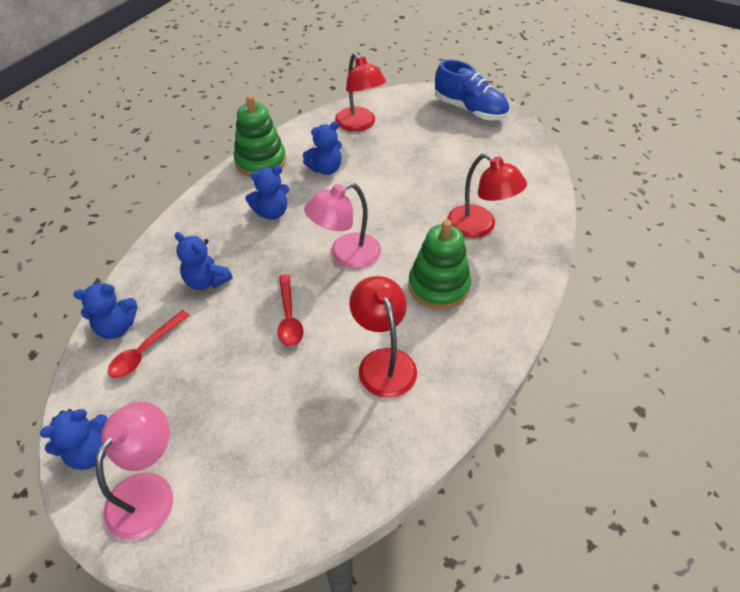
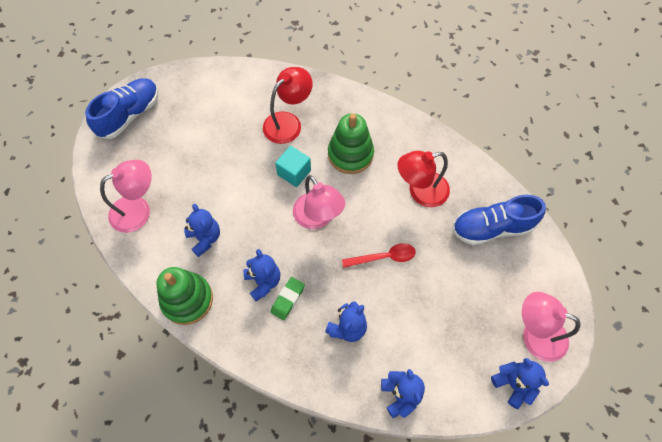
camera: 90 degrees left, 15 degrees up
red spoon [108,310,190,378] -> none
red lamp [335,53,386,132] -> pink lamp [100,160,152,233]
none -> green eraser [271,277,305,320]
none -> turquoise cube [275,146,311,187]
none -> blue shoe [452,195,546,245]

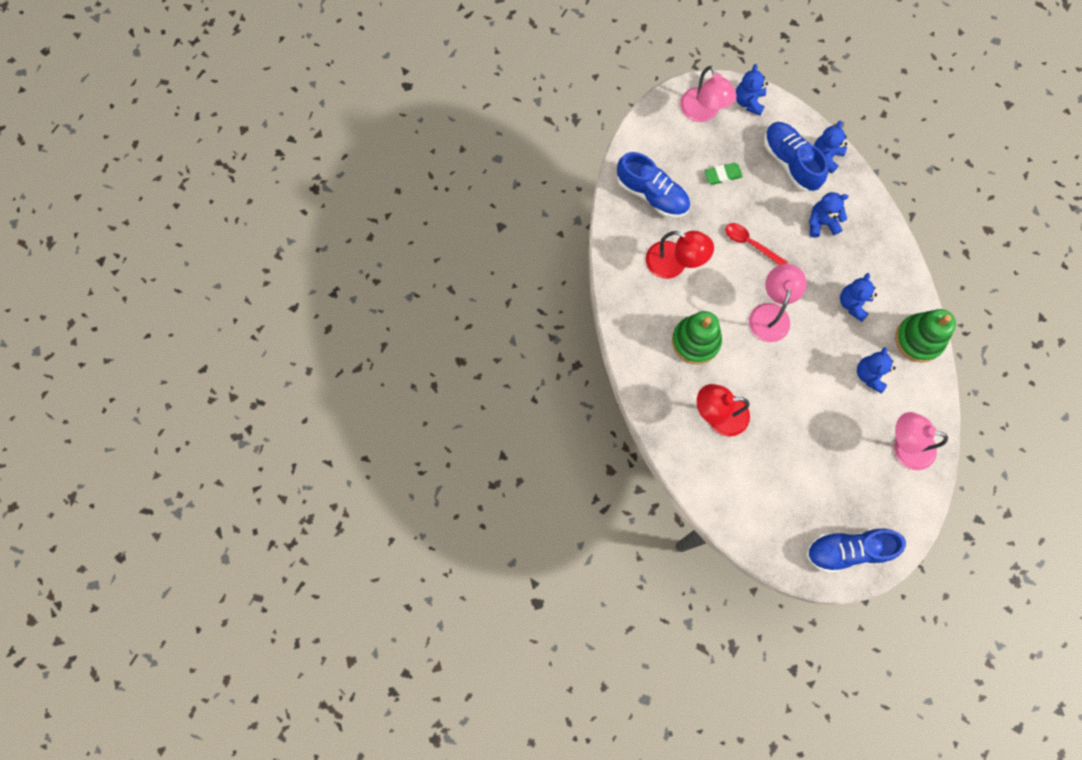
camera: 135 degrees left, 10 degrees up
green eraser [271,277,305,320] -> green eraser moved to [705,163,743,185]
turquoise cube [275,146,311,187] -> none
none -> blue shoe [764,122,828,192]

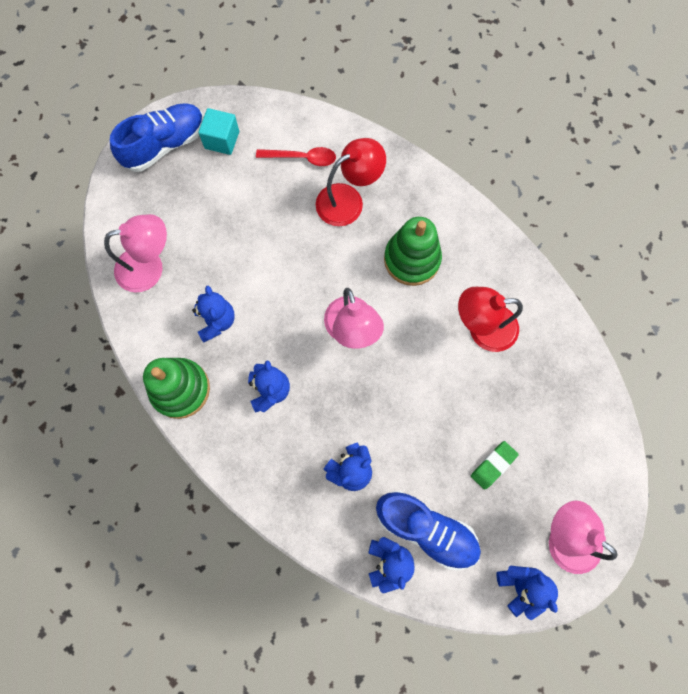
camera: 150 degrees right, 0 degrees up
blue shoe [617,152,690,218] -> none
red spoon [725,223,787,265] -> red spoon moved to [256,147,336,166]
none -> turquoise cube [198,108,239,155]

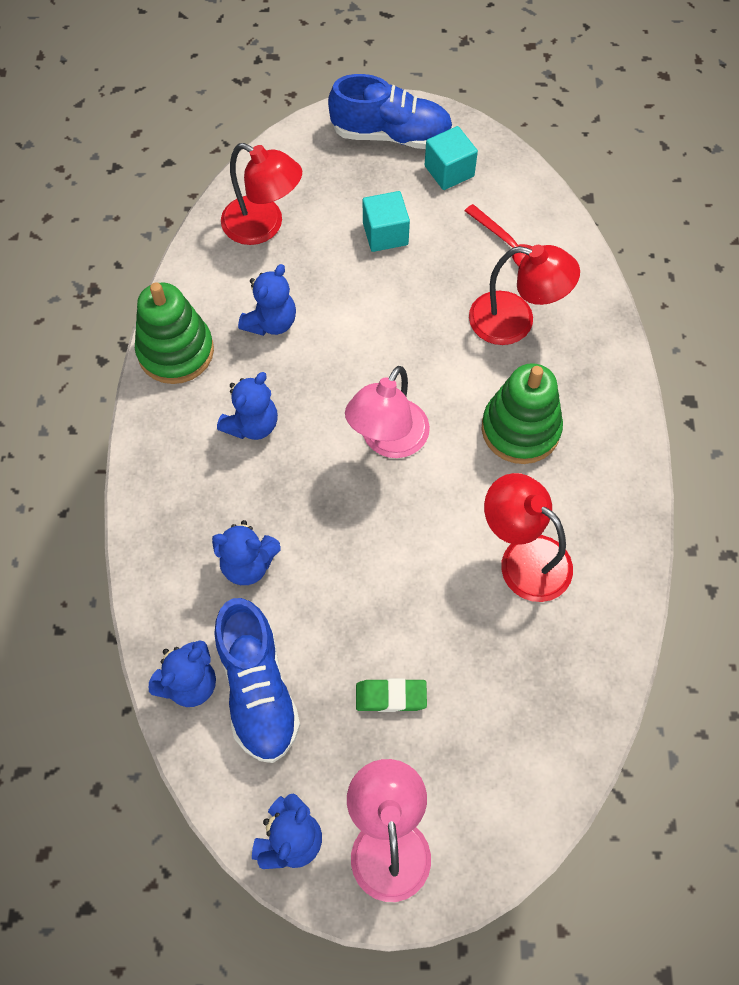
camera: 45 degrees right, 10 degrees down
pink lamp [104,214,167,293] -> red lamp [221,143,302,245]
none -> turquoise cube [363,191,410,252]

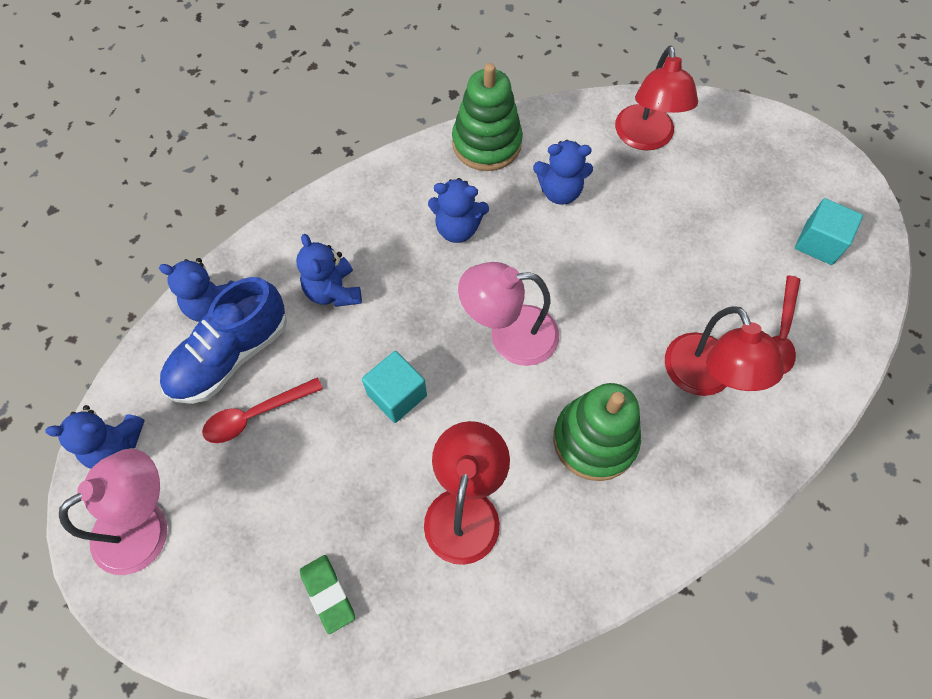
camera: 60 degrees right, 0 degrees up
blue shoe [328,74,453,149] -> none
green eraser [356,678,427,712] -> green eraser moved to [300,555,355,634]
turquoise cube [363,191,410,252] -> turquoise cube moved to [362,351,427,423]
none -> red spoon [202,377,323,443]

